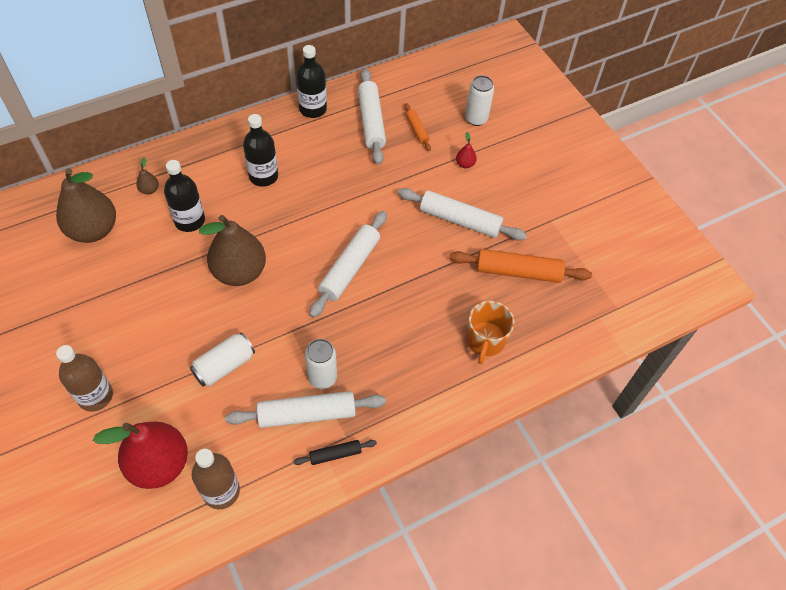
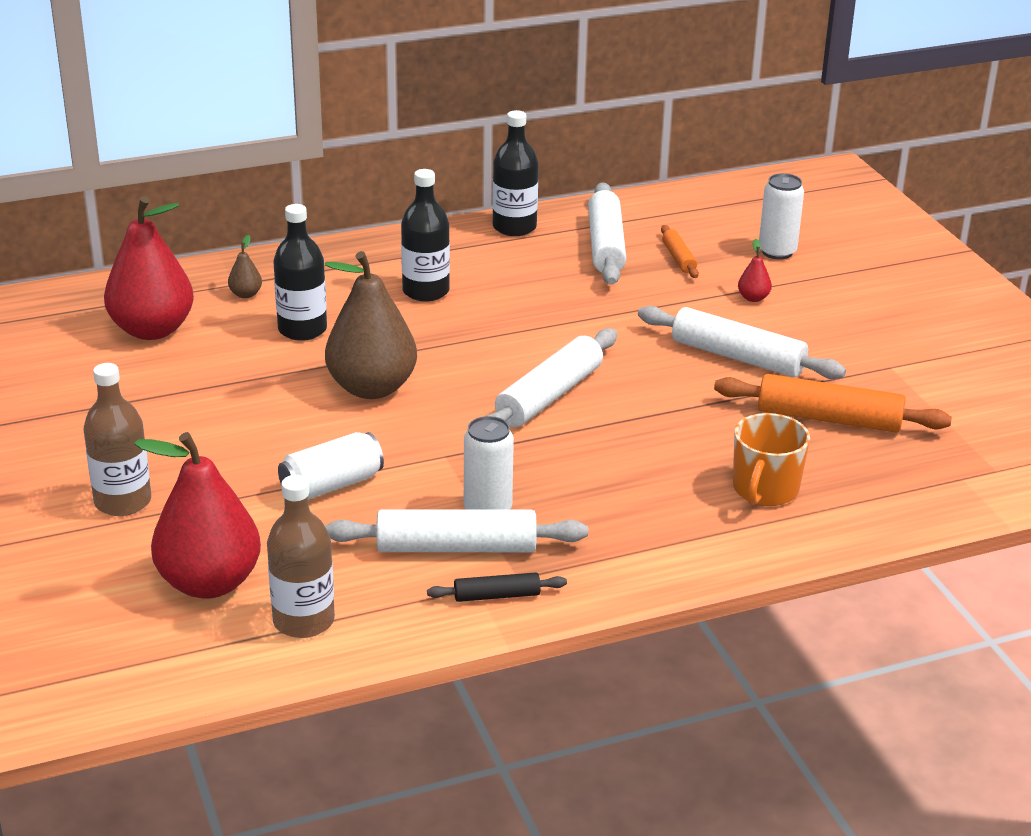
camera: 10 degrees right, 25 degrees down
brown pear [56,168,116,243] -> red pear [104,196,194,340]

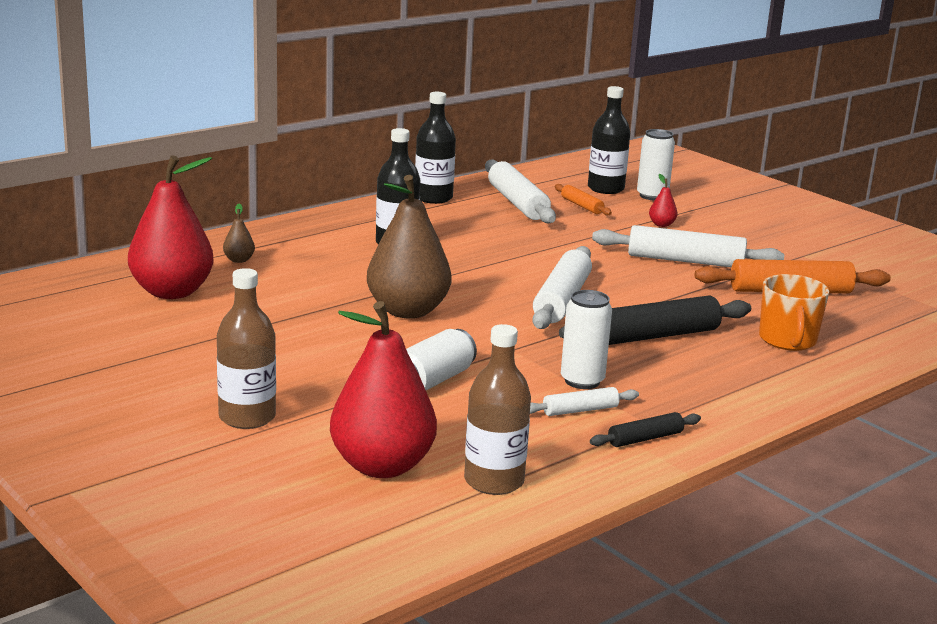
camera: 20 degrees left, 10 degrees down
black bottle [273,204,327,341] -> black bottle moved to [588,86,630,194]
white rolling pin [325,509,588,552] -> white rolling pin [530,387,639,416], size x0.52
none -> black rolling pin [559,296,751,345]

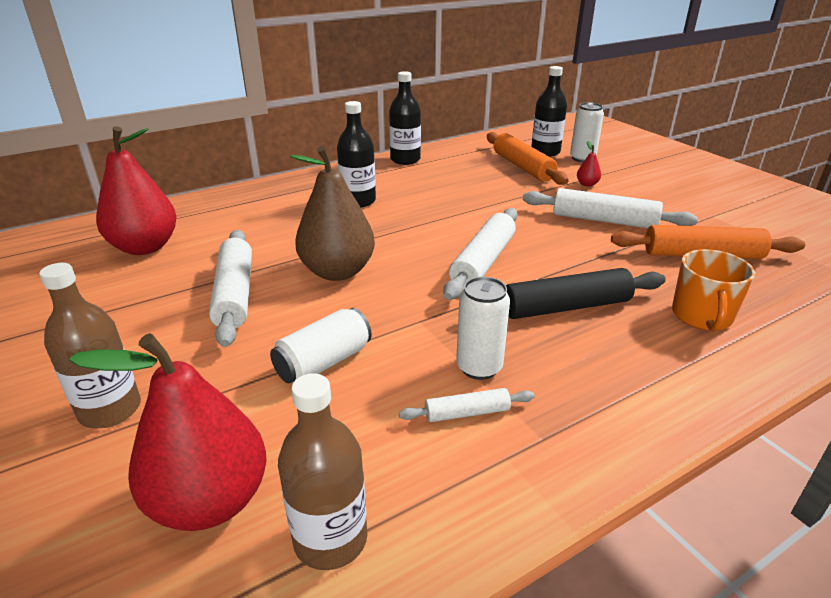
camera: 10 degrees right, 10 degrees up
brown pear [223,203,255,263] -> none
white rolling pin [485,159,556,224] -> white rolling pin moved to [209,230,252,347]
orange rolling pin [555,184,612,215] -> orange rolling pin [487,132,569,185], size x1.93
black rolling pin [590,412,701,447] -> none

